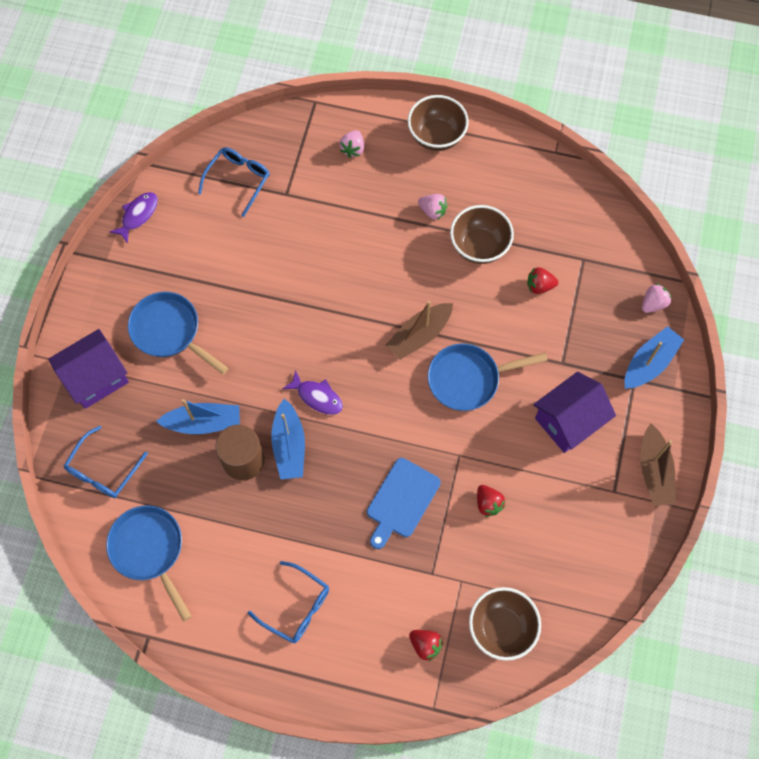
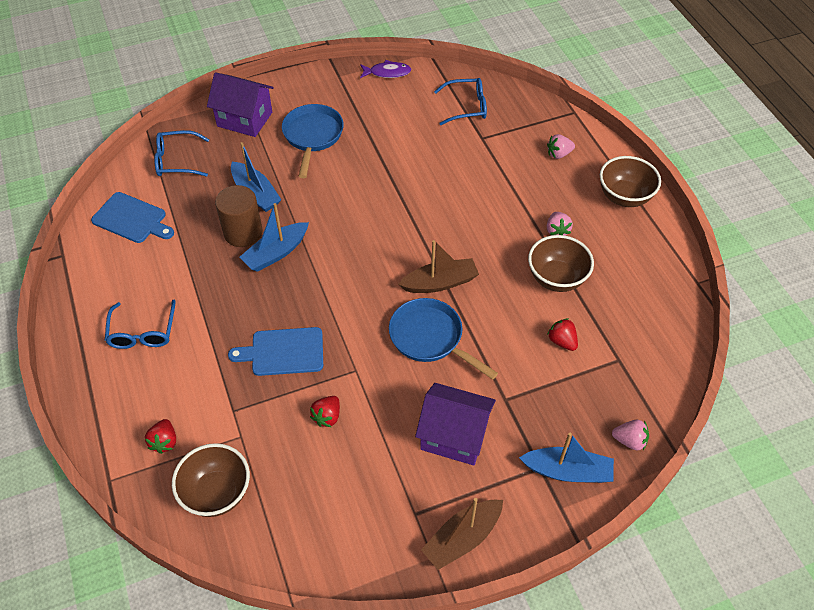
camera: 55 degrees right, 15 degrees down
blue pan [106,505,192,622] -> blue cutting board [91,192,174,243]
purple fish [282,370,343,415] -> none
brown boat [386,301,453,360] -> brown boat turned 150 degrees clockwise [398,240,479,293]

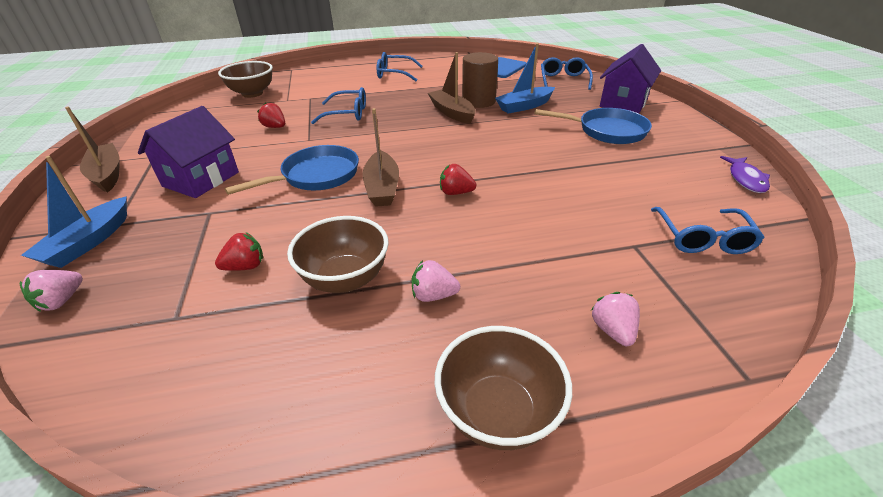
camera: 100 degrees right, 15 degrees down
red strawberry [145,419,176,454] -> red strawberry moved to [440,164,476,195]
blue cutting board [228,327,323,376] -> blue glasses [311,87,366,124]
blue boat [240,203,309,272] -> brown boat [428,52,476,124]

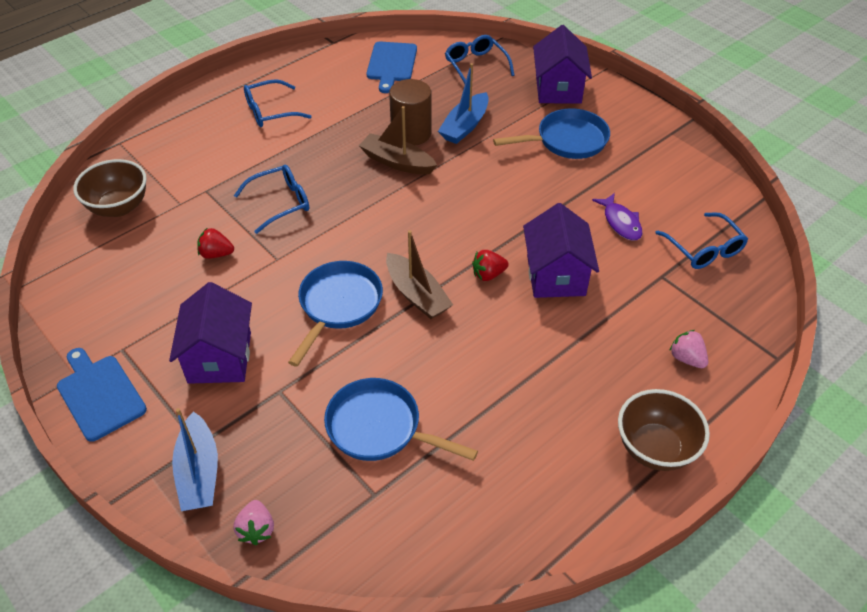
camera: 30 degrees left, 10 degrees up
brown boat [65,106,120,193] -> blue cutting board [57,348,147,442]
red strawberry [215,232,263,271] -> blue pan [324,378,478,461]
brown bowl [287,216,389,293] -> none
pink strawberry [412,260,460,302] -> none
purple fish [720,156,770,193] -> purple fish moved to [592,193,642,241]
none -> purple house [523,203,599,298]

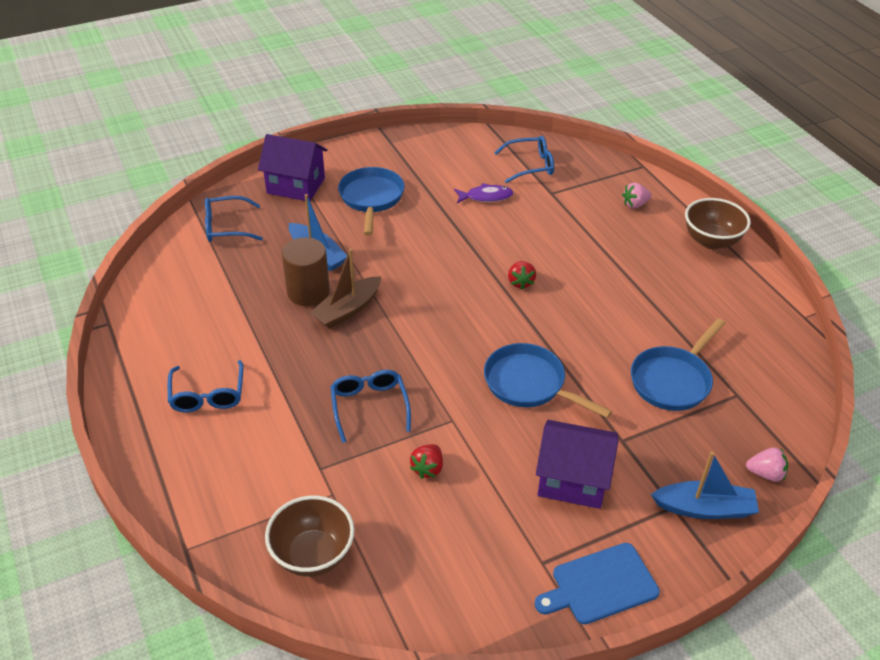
camera: 75 degrees left, 5 degrees down
blue cutting board [367,42,417,93] -> none
brown boat [386,230,453,319] -> none
purple house [523,203,599,298] -> none

